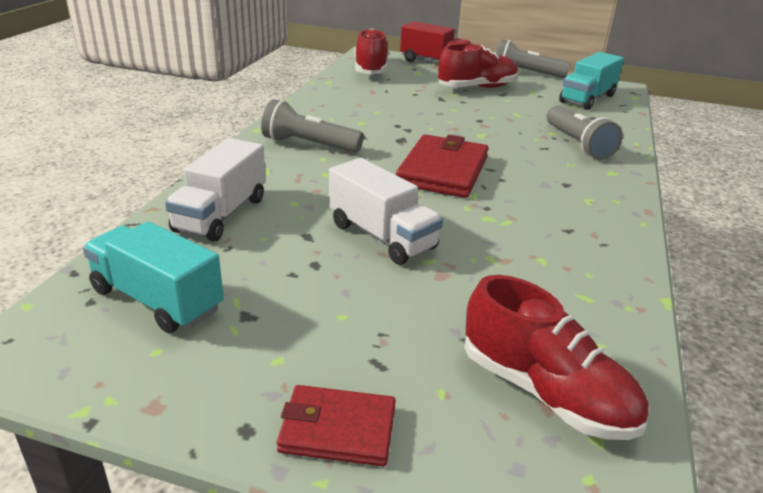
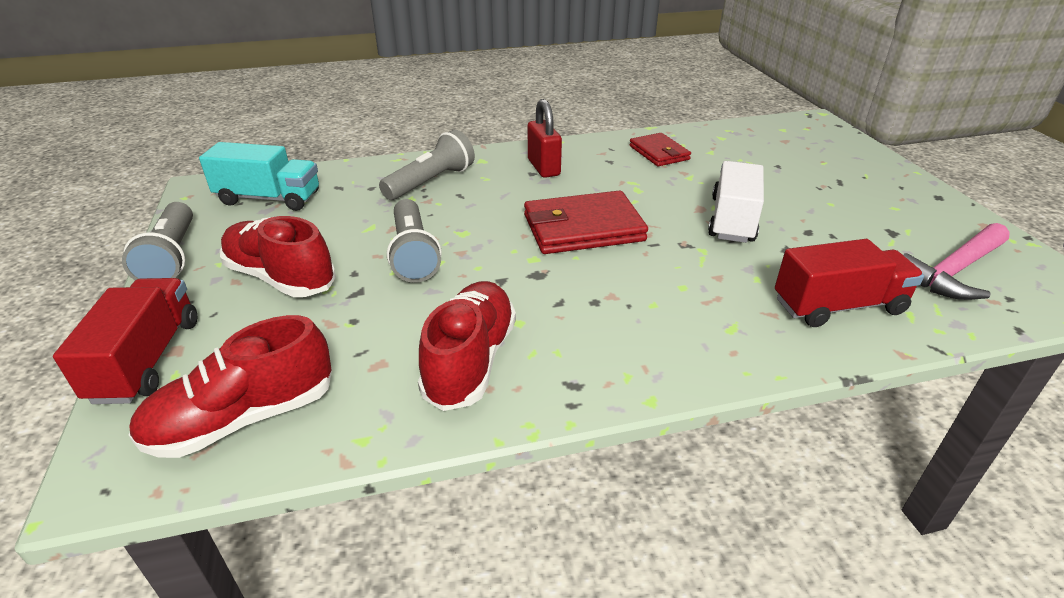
camera: 120 degrees left, 5 degrees up
turquoise truck [83,221,224,333] -> pink hammer [902,223,1010,300]
white truck [165,138,266,242] -> red truck [775,239,924,327]
grey flashlight [261,99,364,153] -> grey flashlight moved to [387,199,442,283]
red wallet [277,385,396,466] -> red wallet moved to [629,133,691,167]
red shoe [464,275,649,440] -> red shoe moved to [418,281,516,411]
none -> red padlock [528,99,562,178]

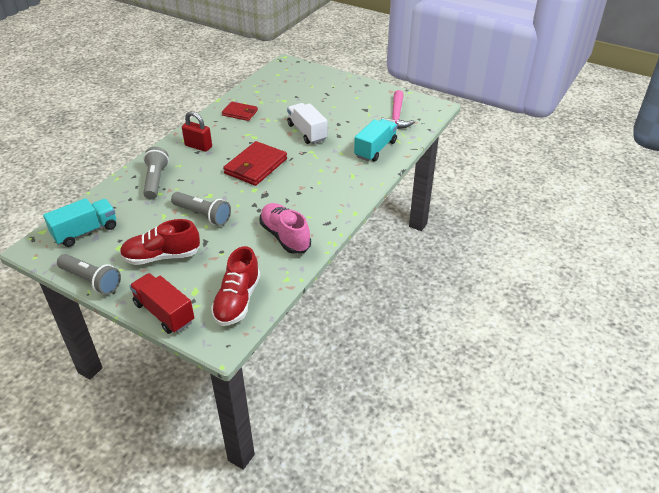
camera: 45 degrees left, 5 degrees up
red shoe [418,281,516,411] -> pink shoe [259,203,311,254]
red truck [775,239,924,327] -> turquoise truck [354,119,397,162]

